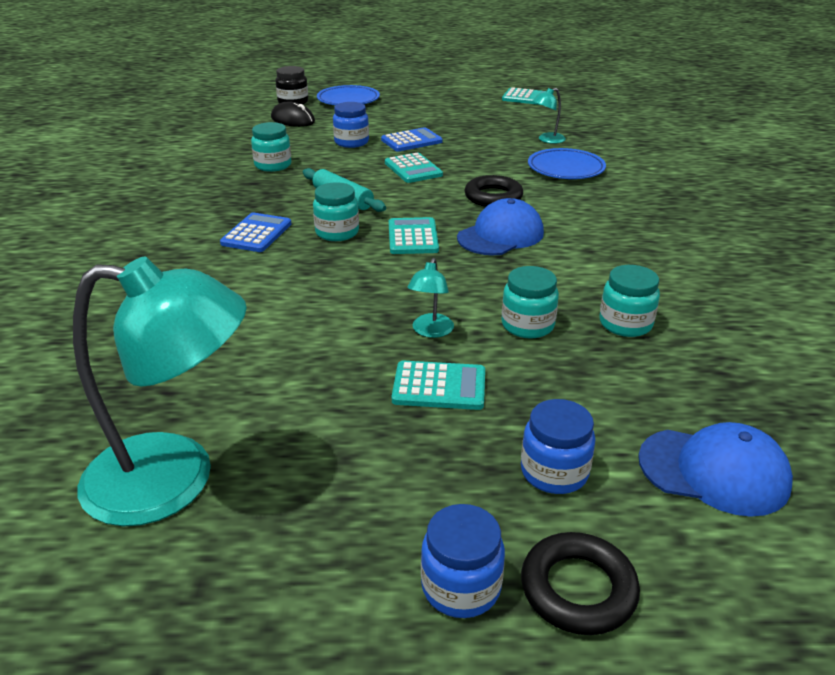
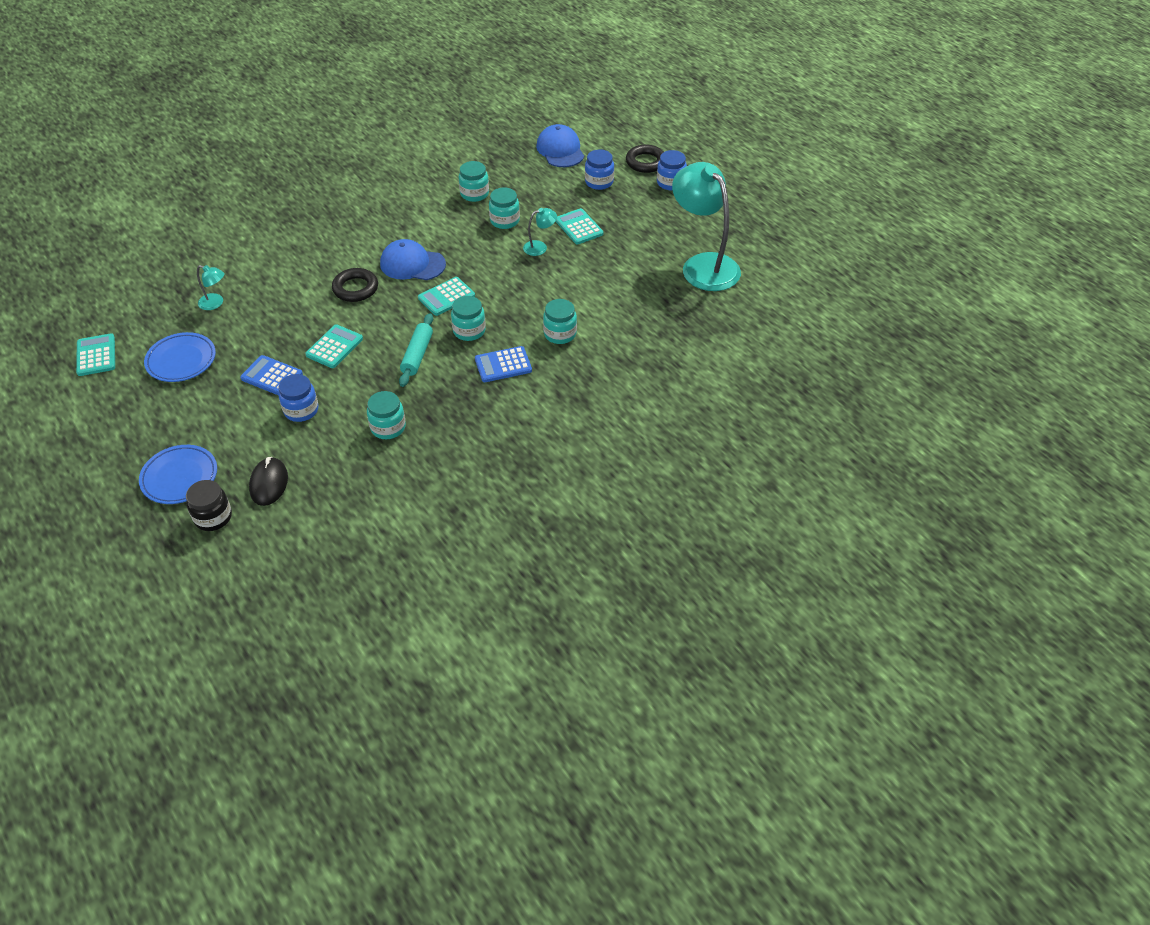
camera: 125 degrees left, 15 degrees up
blue plate [528,148,606,179] -> blue plate moved to [144,332,216,382]
none -> turquoise jar [543,299,577,344]

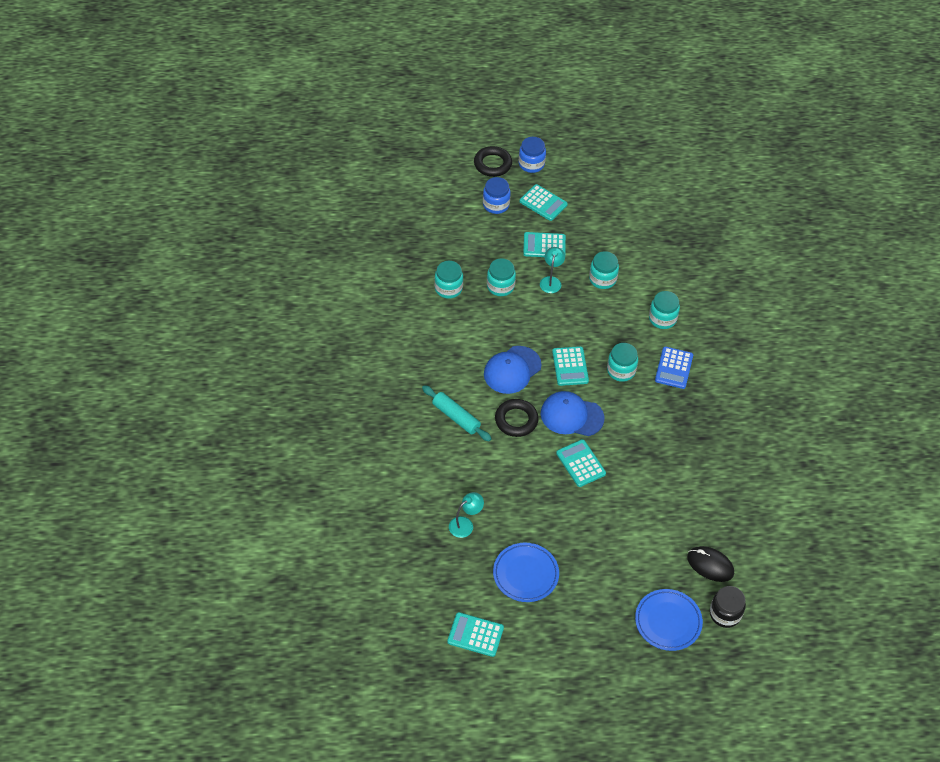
camera: 60 degrees left, 5 degrees up
blue calculator [240,355,303,395] -> none
blue jar [278,374,318,422] -> none
turquoise jar [367,391,406,439] -> turquoise jar moved to [589,251,619,289]
turquoise rolling pin [399,313,433,387] -> turquoise rolling pin moved to [422,385,492,441]
blue cap [536,124,584,167] -> blue cap moved to [541,391,604,436]
turquoise lamp [672,162,741,291] -> none
none -> turquoise calculator [520,184,568,221]

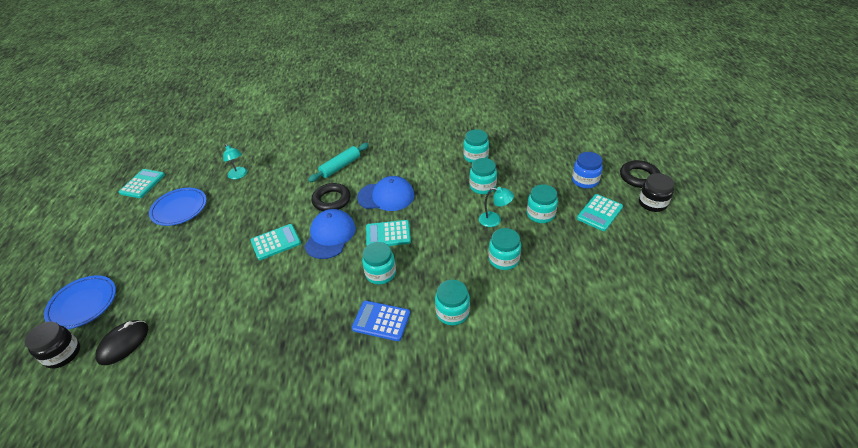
camera: 95 degrees right, 10 degrees down
blue cap [484,346,542,394] -> blue cap turned 135 degrees clockwise [357,176,414,211]
blue jar [519,137,546,173] -> black jar [639,173,674,212]
turquoise calculator [523,232,566,257] -> turquoise jar [527,184,558,223]

